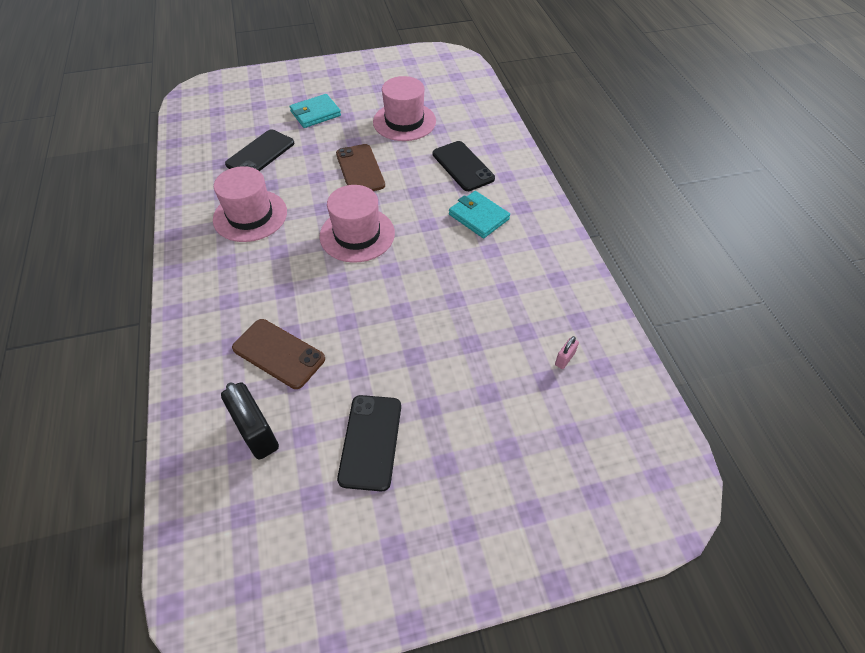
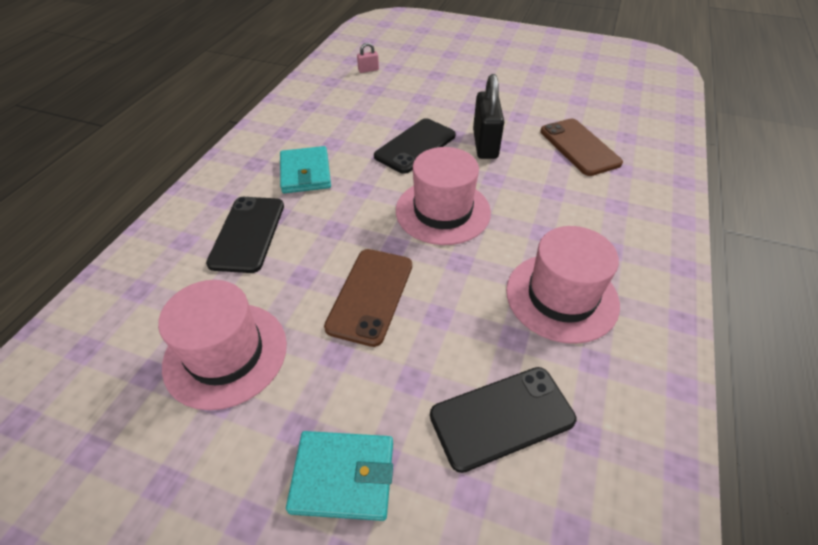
camera: 145 degrees left, 5 degrees down
black padlock [221,382,279,460] -> black padlock moved to [473,74,504,159]
black phone [337,395,401,491] -> black phone moved to [374,118,456,174]

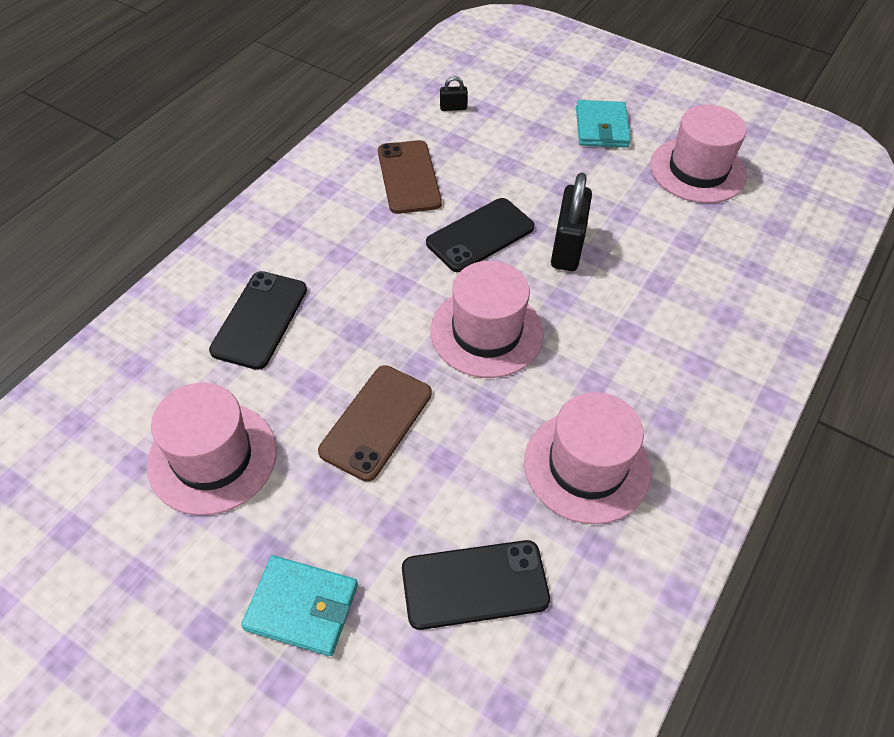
camera: 10 degrees right, 5 degrees up
turquoise wallet [280,146,331,193] -> turquoise wallet moved to [576,100,631,148]
pink padlock [357,43,379,73] -> black padlock [440,76,468,111]
brown phone [540,118,623,176] -> brown phone moved to [378,140,442,214]
none -> pink hat [650,105,747,203]

